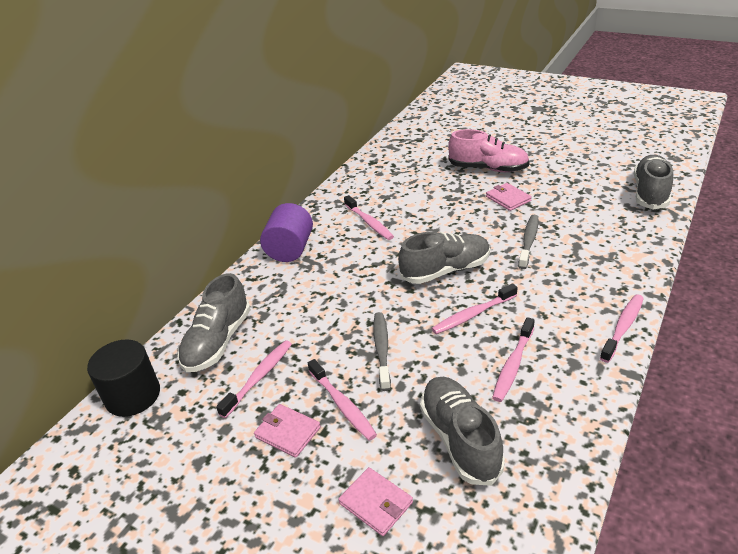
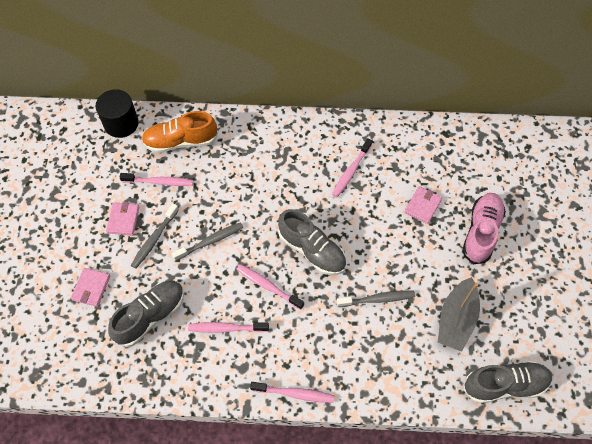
camera: 60 degrees right, 25 degrees up
grey shoe [178,273,251,372] -> orange shoe [141,111,218,153]
purple cylinder [260,203,313,262] -> none
pink toothbrush [308,359,377,441] -> grey toothbrush [131,204,179,269]
pink shoe [448,129,530,172] -> pink shoe turned 150 degrees counterclockwise [462,193,506,264]
pink wallet [486,183,532,211] -> pink wallet moved to [404,186,442,224]
none -> grey boat [438,277,480,352]

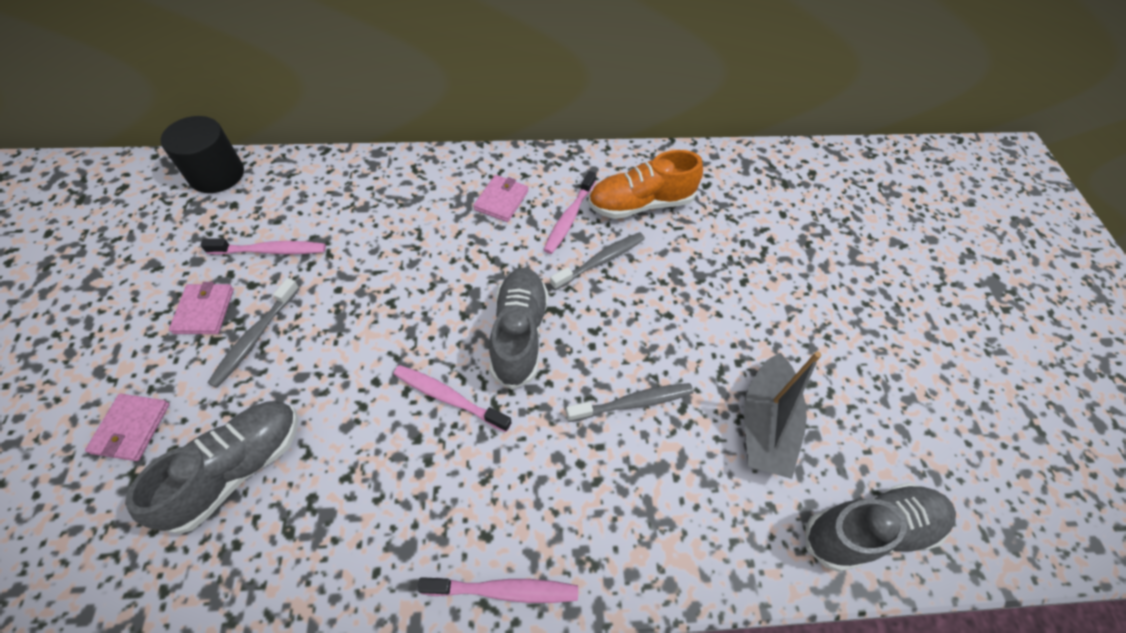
camera: 10 degrees left, 5 degrees down
orange shoe [141,111,218,153] -> orange shoe moved to [588,150,703,219]
grey toothbrush [172,222,243,261] -> grey toothbrush moved to [550,232,645,290]
pink toothbrush [188,322,269,333] -> none
grey shoe [278,209,346,275] -> grey shoe turned 120 degrees counterclockwise [489,268,548,390]
pink wallet [404,186,442,224] -> pink wallet moved to [474,175,528,222]
pink shoe [462,193,506,264] -> none

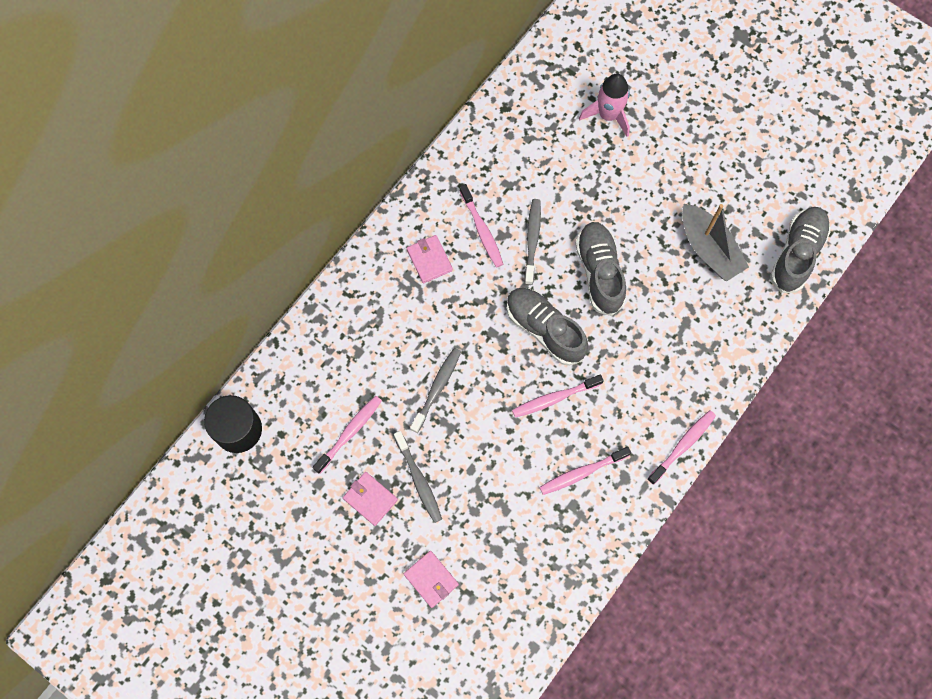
camera: 45 degrees left, 15 degrees up
grey shoe [125,401,298,534] -> grey shoe moved to [575,222,626,316]
grey toothbrush [566,383,693,422] -> grey toothbrush moved to [410,348,461,433]
orange shoe [588,150,703,219] -> none
none -> pink toothbrush [539,447,631,495]
none -> pink rocket [579,73,630,137]

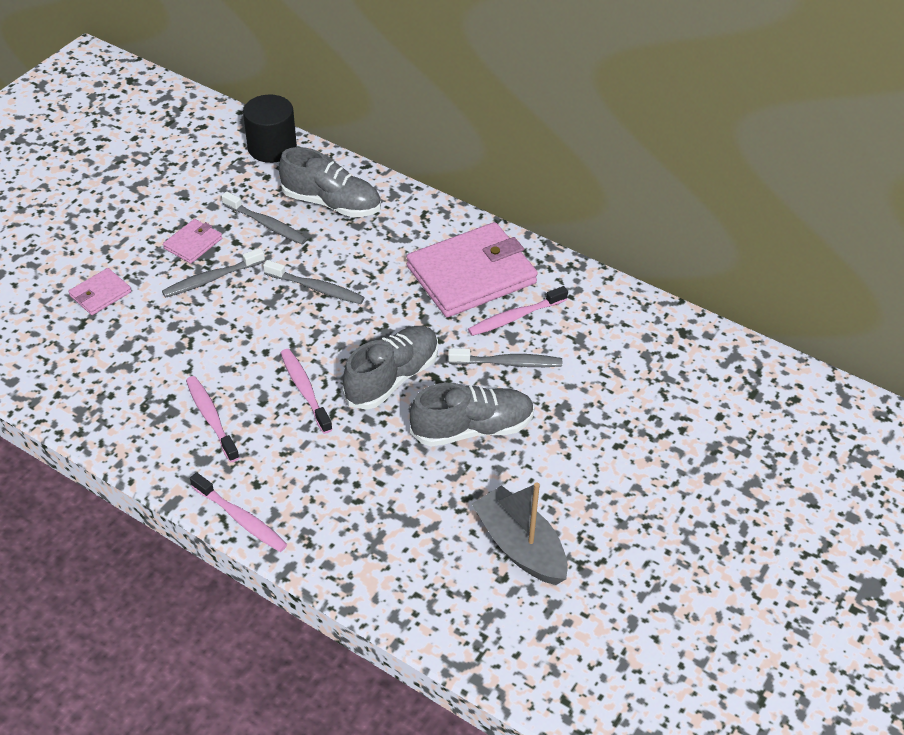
camera: 85 degrees right, 25 degrees down
pink toothbrush [312,396,382,474] -> grey toothbrush [222,191,307,244]
pink wallet [407,235,453,284] -> pink wallet [406,222,538,317], size x2.20
pink rocket [579,73,630,137] -> none
grey boat [682,204,749,282] -> grey boat turned 90 degrees clockwise [472,483,568,585]
grey shoe [770,207,831,293] -> grey shoe moved to [279,147,381,217]

